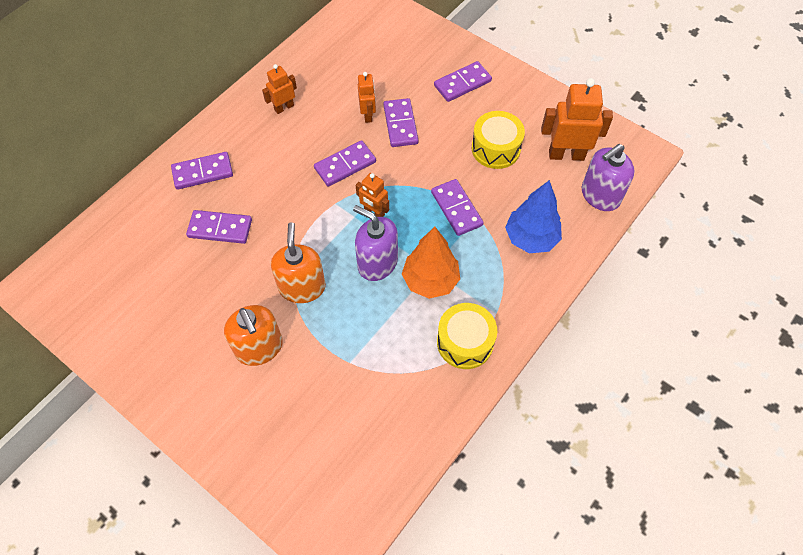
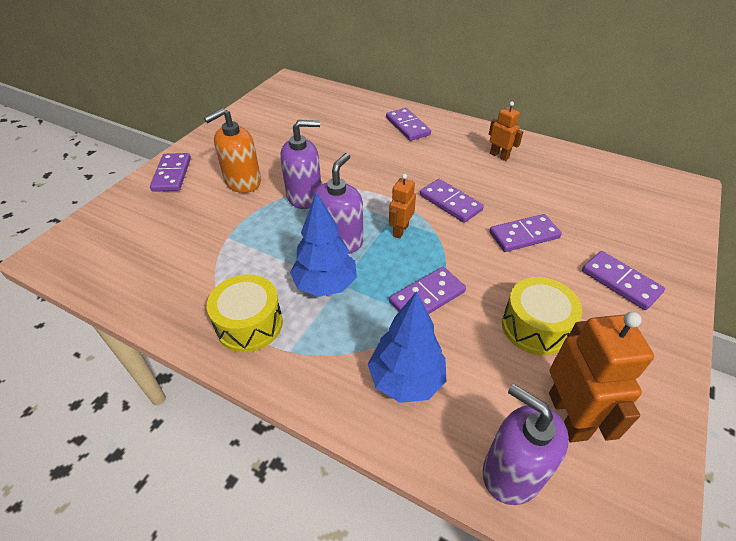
camera: 80 degrees right, 15 degrees down
purple domino [186,210,252,244] -> purple domino moved to [150,153,191,192]
orange soap dispenser [271,222,326,303] -> purple soap dispenser [280,120,321,209]
orange robot [358,72,376,123] -> none
orange tree [402,227,460,299] -> blue tree [290,192,357,297]

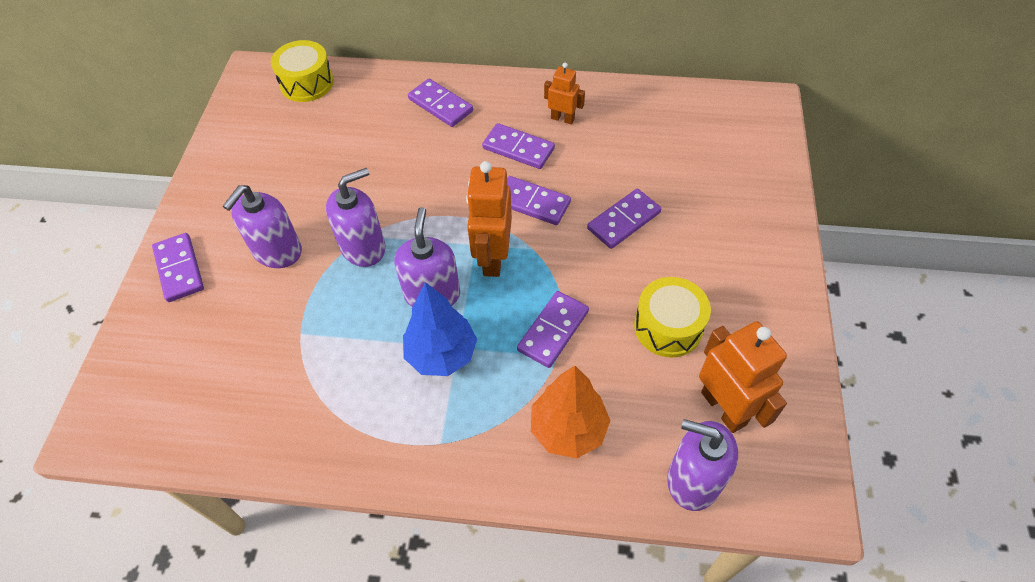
camera: 20 degrees left, 10 degrees up
orange soap dispenser [204,108,261,193] -> purple soap dispenser [223,185,302,268]
yellow drum [207,274,283,352] -> yellow drum moved to [271,40,334,102]
blue tree [368,291,446,403] -> orange tree [531,366,611,458]
orange robot [389,174,416,239] -> orange robot [466,161,512,277], size x1.74
purple domino [582,251,665,310] -> purple domino moved to [482,123,555,169]

